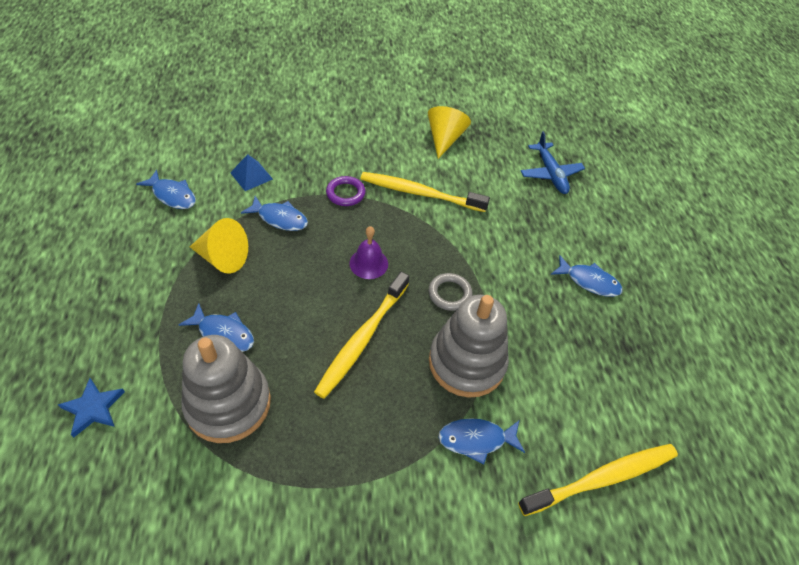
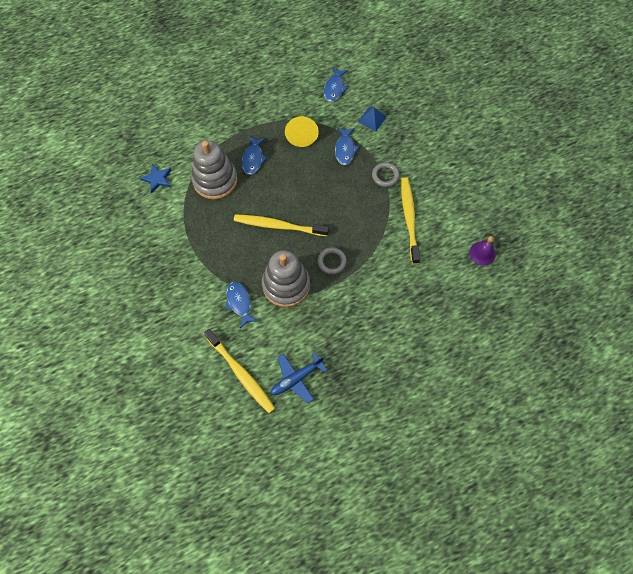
camera: 75 degrees right, 15 degrees up
blue star [58,378,125,438] -> blue star moved to [140,164,171,193]
purple ring [326,176,366,206] -> grey ring [372,162,399,187]
purple bell [349,226,388,279] -> purple bell moved to [469,236,496,266]
yellow cone [428,106,471,159] -> none
blue plane [521,131,585,194] -> blue plane moved to [271,352,327,403]
blue fish [551,255,623,297] -> none

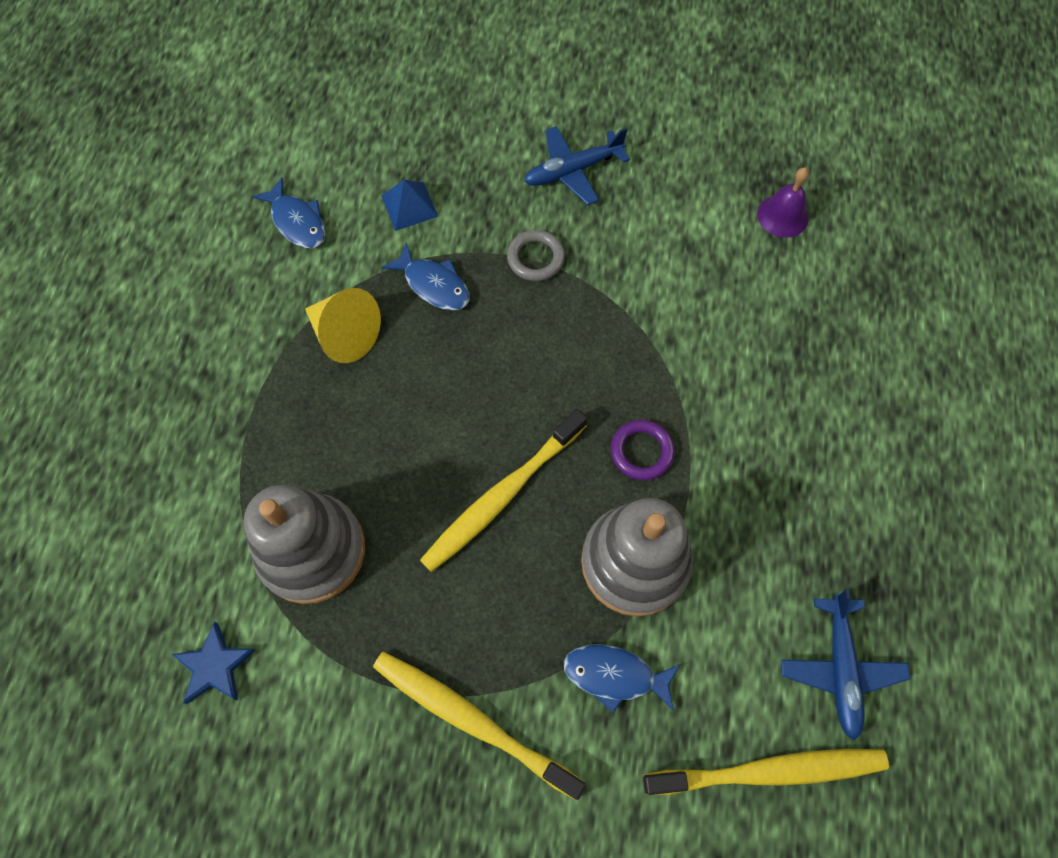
camera: 55 degrees left, 0 degrees up
blue fish [242,136,267,175] -> none
grey ring [317,247,347,275] -> purple ring [611,420,675,480]
yellow toothbrush [401,177,420,264] -> yellow toothbrush moved to [373,651,586,800]
none -> blue plane [524,126,630,205]

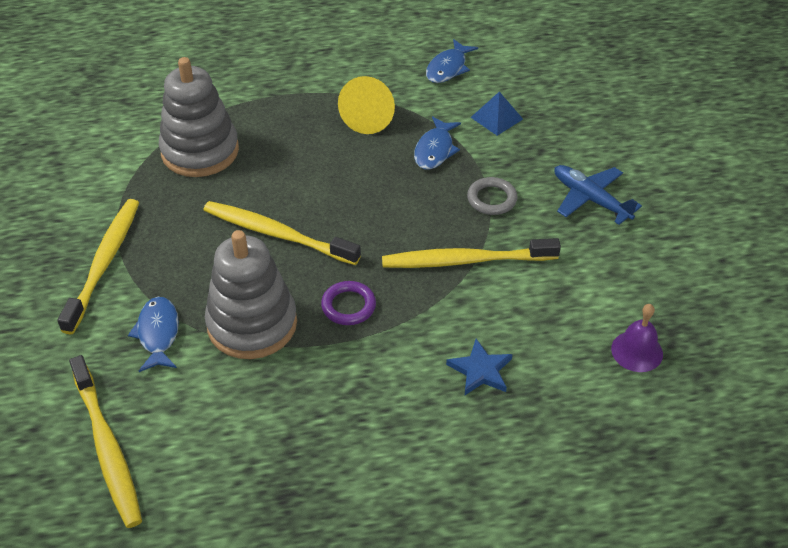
camera: 70 degrees right, 20 degrees down
blue star [172,622,256,704] -> blue star moved to [446,339,513,395]
blue plane [781,589,910,740] -> none
none -> yellow toothbrush [382,238,561,268]

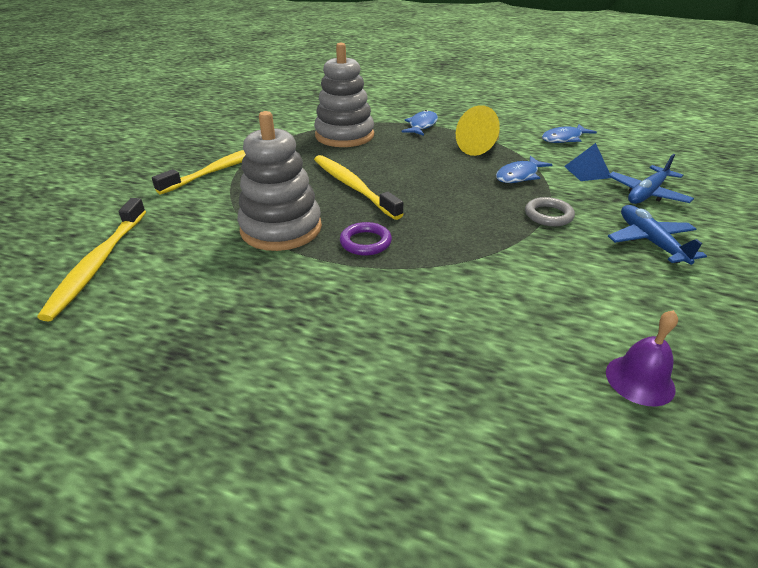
camera: 30 degrees right, 10 degrees down
blue fish [128,297,179,372] -> blue fish moved to [401,110,438,136]
yellow toothbrush [382,238,561,268] -> none
blue star [446,339,513,395] -> none
none -> blue plane [608,154,694,204]

